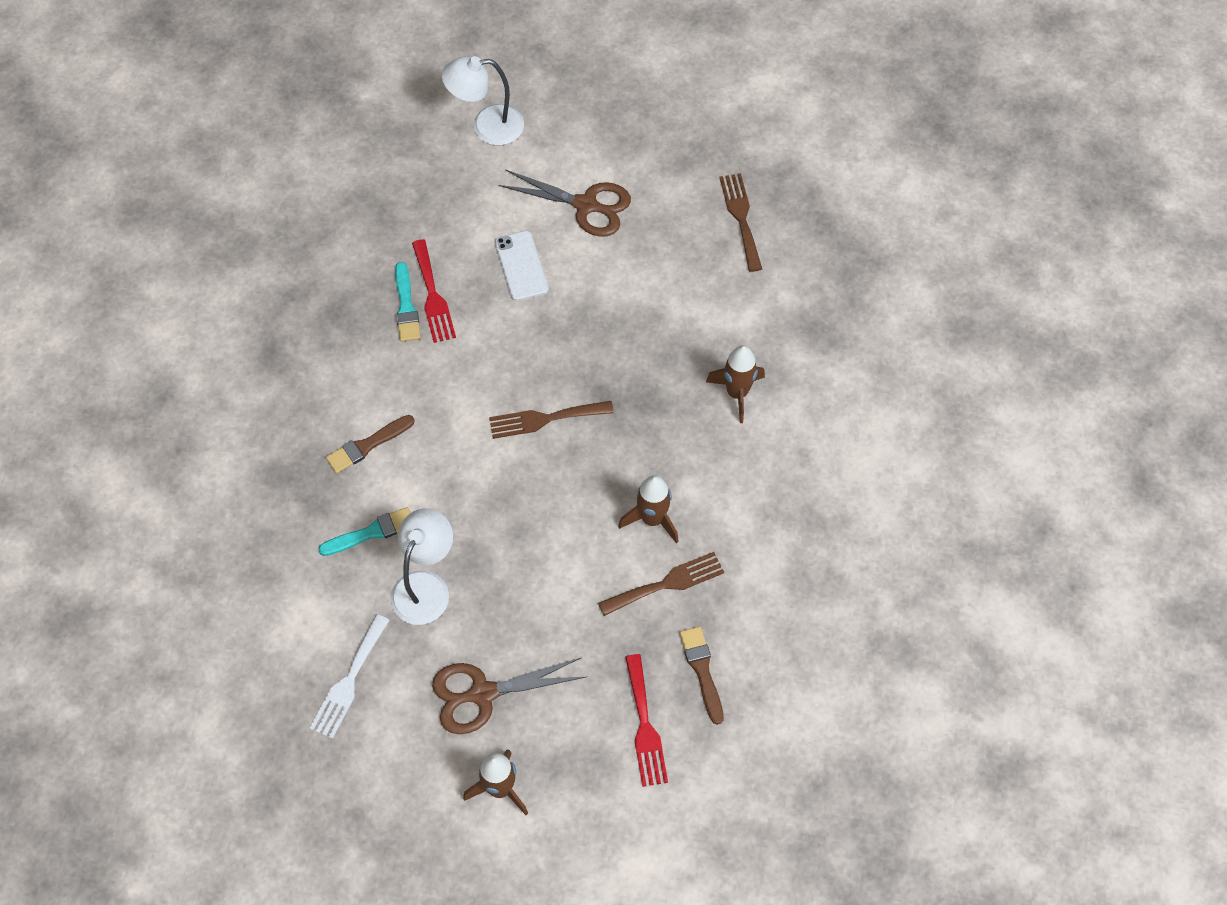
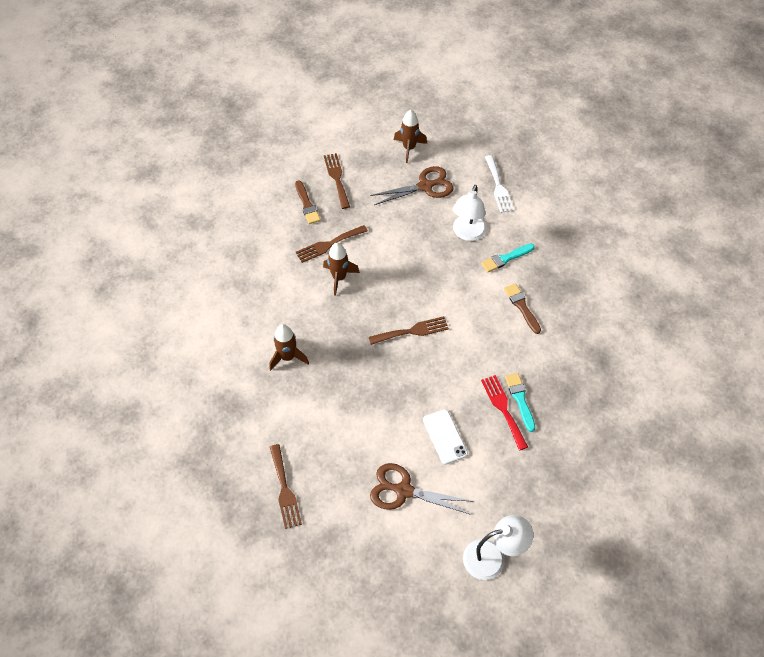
camera: 175 degrees right, 5 degrees down
white fork [310,614,390,739] -> white fork turned 150 degrees clockwise [485,155,514,213]
brown brush [326,415,415,473] -> brown brush turned 75 degrees counterclockwise [504,283,541,334]
red fork [625,654,668,787] -> brown fork [324,153,350,209]

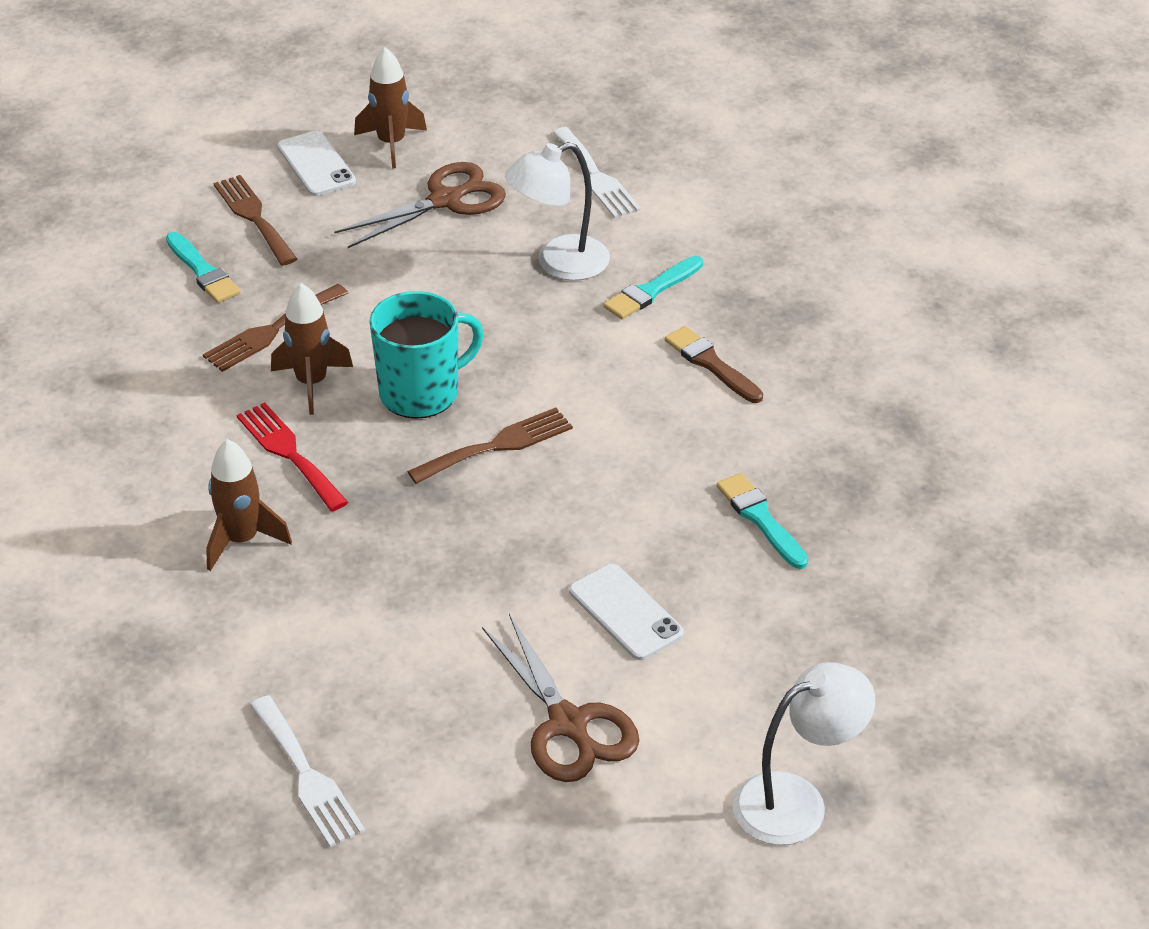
camera: 15 degrees left, 15 degrees down
brown fork [270,444,302,529] -> white fork [250,695,365,847]
brown brush [295,180,321,224] -> turquoise brush [166,232,241,303]
brown scissors [370,463,474,515] -> brown scissors turned 120 degrees counterclockwise [482,614,639,782]
white lamp [453,185,487,241] -> white lamp turned 60 degrees clockwise [505,142,610,281]
red fork [481,375,528,450] -> red fork moved to [236,403,348,511]
none -> white phone [277,131,356,196]
none -> turquoise mug [369,291,484,419]

